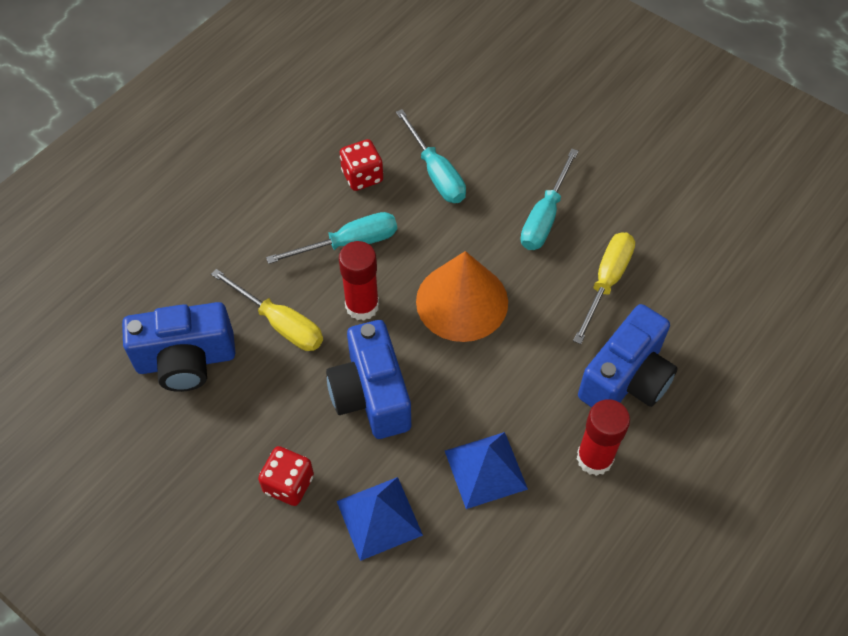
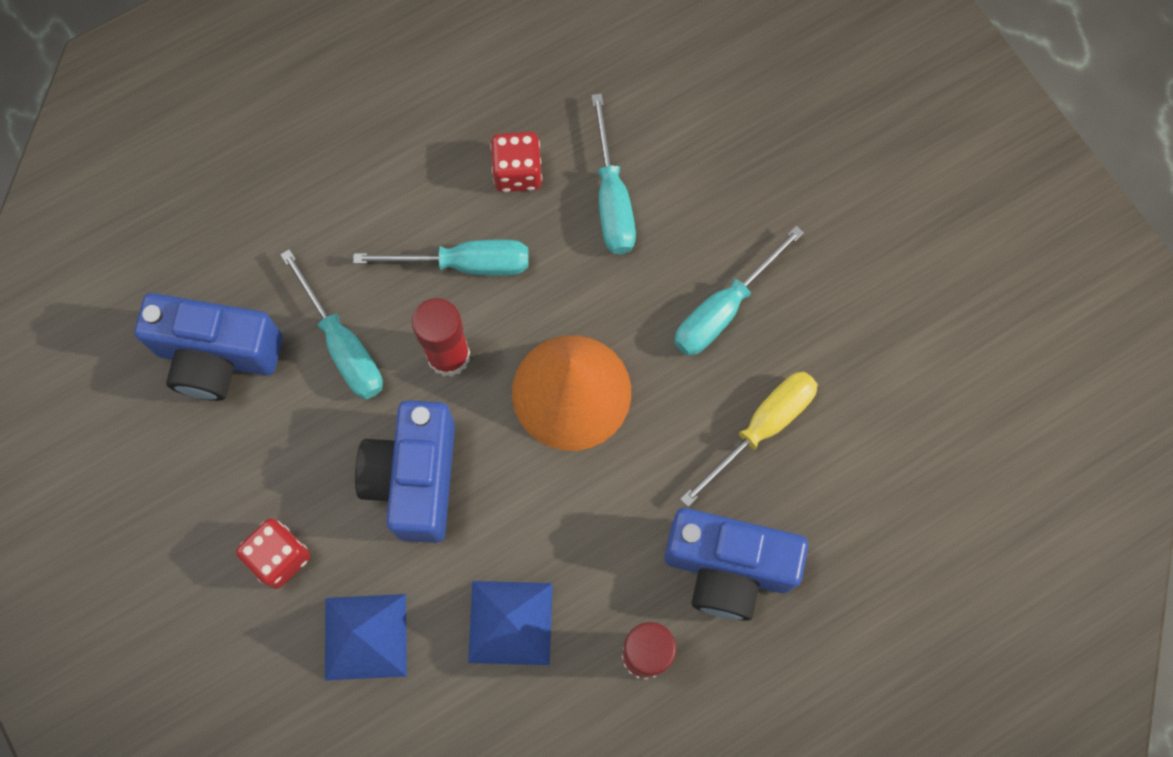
camera: 20 degrees right, 15 degrees up
yellow screwdriver [211,269,323,351] -> turquoise screwdriver [280,249,383,399]
blue camera [578,304,678,407] -> blue camera turned 45 degrees clockwise [664,508,808,621]

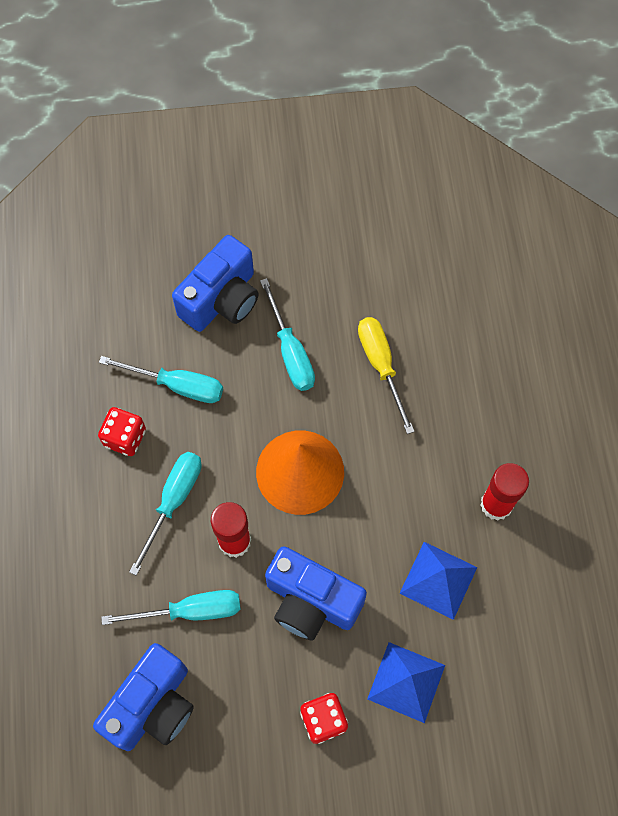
camera: 65 degrees left, 5 degrees down
blue camera [664,508,808,621] -> blue camera moved to [172,235,259,332]

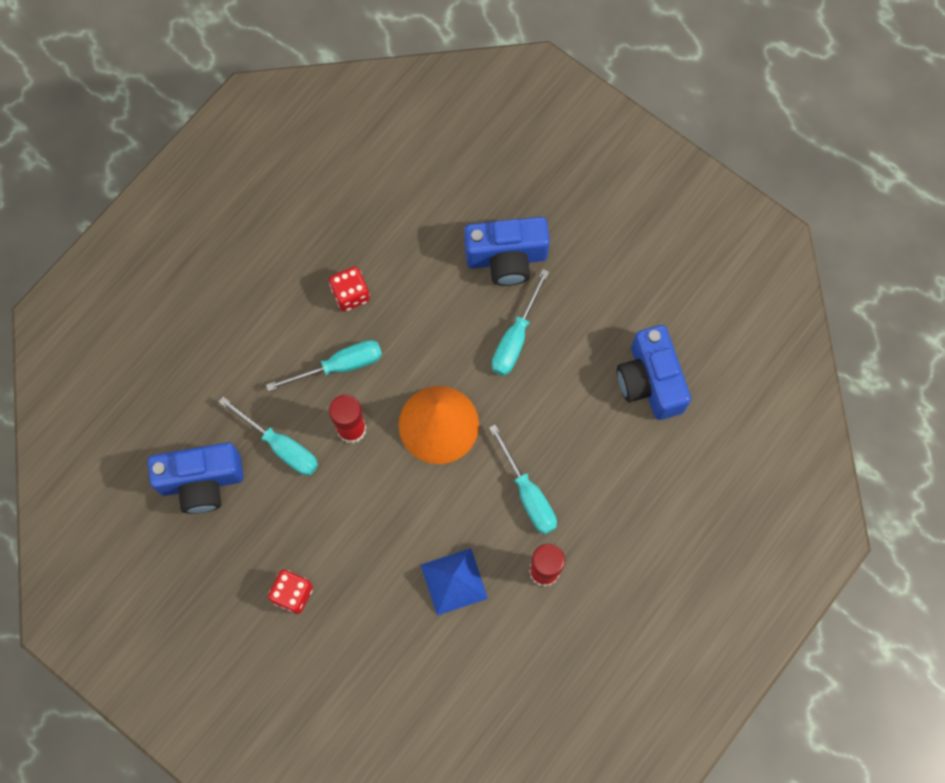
camera: 45 degrees right, 5 degrees up
turquoise screwdriver [99,356,223,403] -> turquoise screwdriver moved to [489,425,557,534]
blue camera [265,546,367,641] -> blue camera moved to [617,325,691,420]
yellow screwdriver [358,317,415,434] -> none
blue pyramid [367,642,445,723] -> none

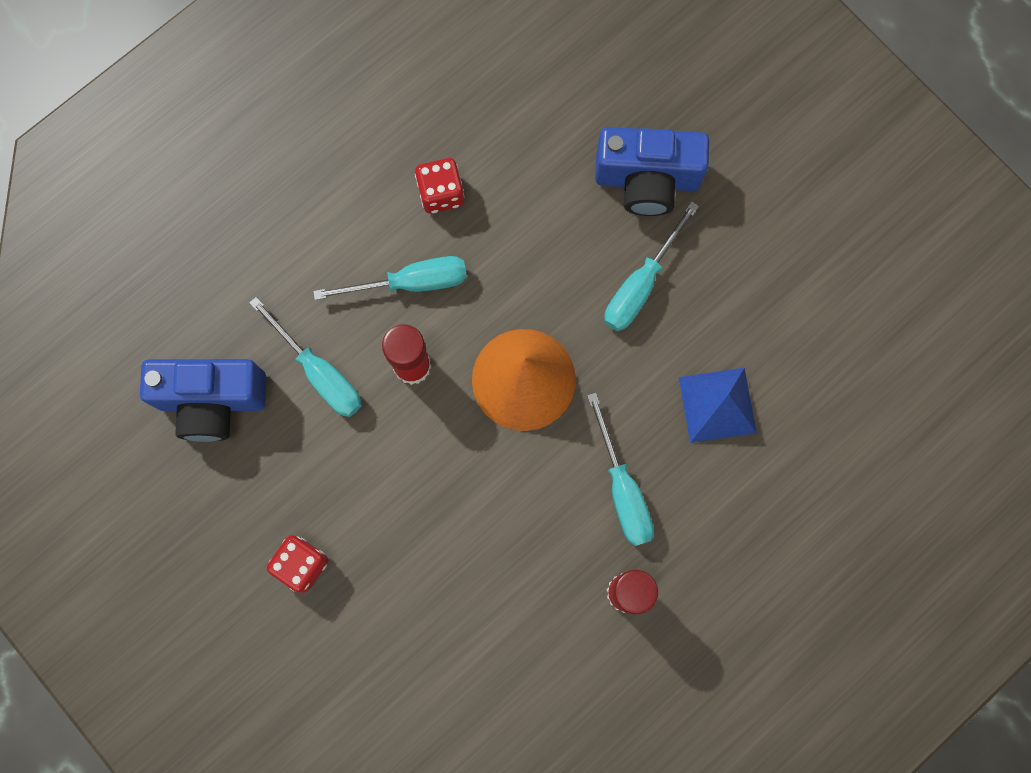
camera: 10 degrees right, 5 degrees up
blue pyramid [421,548,488,616] -> blue pyramid moved to [679,368,757,443]
blue camera [617,325,691,420] -> none

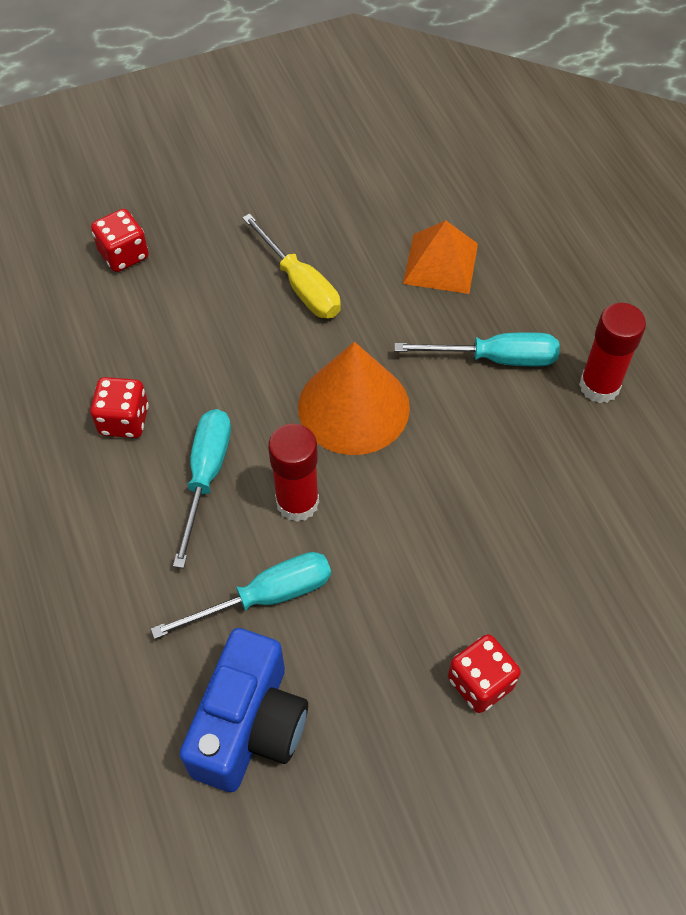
camera: 70 degrees left, 20 degrees down
blue camera [595,127,709,216] -> none
turquoise screwdriver [604,201,699,331] -> yellow screwdriver [242,213,341,319]
blue pyramid [679,368,757,443] -> orange pyramid [403,220,478,294]
none -> red dice [91,209,149,272]

